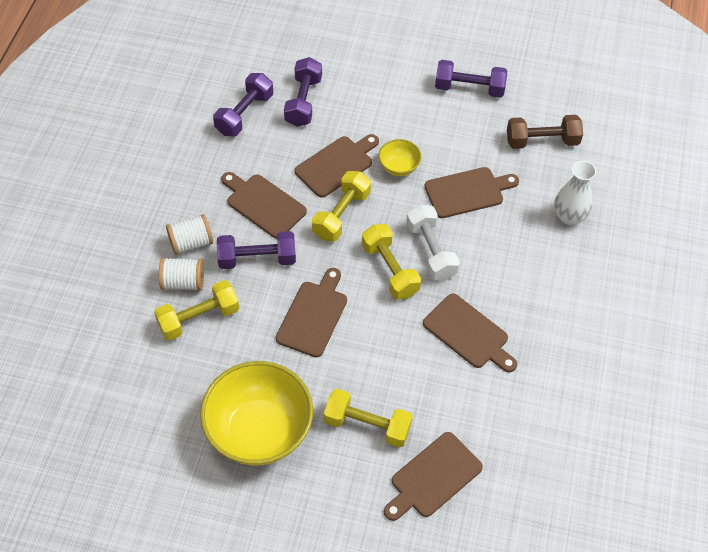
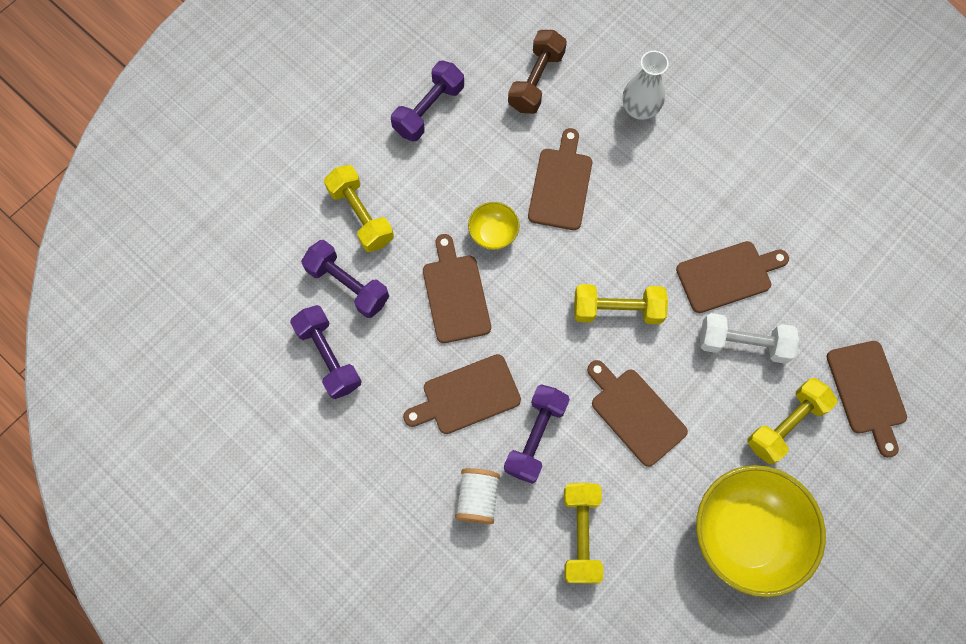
camera: 60 degrees left, 15 degrees up
white spool [159,258,204,291] -> none
yellow dumbbell [312,171,371,241] -> yellow dumbbell moved to [324,165,394,252]
white dumbbell [406,204,460,281] -> white dumbbell moved to [700,313,799,364]

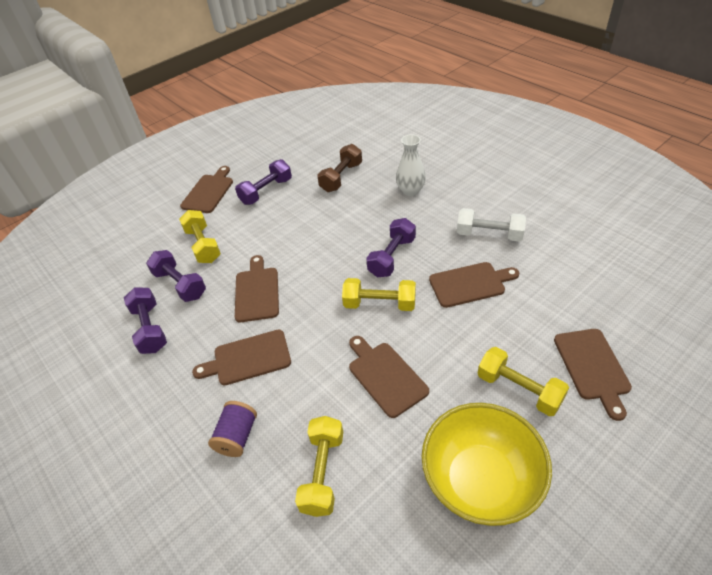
camera: 10 degrees right, 25 degrees down
white spool [455,468,500,524] -> purple spool [208,401,257,457]
yellow bowl [468,202,520,250] -> none
purple dumbbell [504,384,570,484] -> purple dumbbell moved to [366,218,416,277]
brown cutting board [528,128,592,230] -> brown cutting board moved to [180,166,233,213]
white dumbbell [700,313,799,364] -> white dumbbell moved to [457,208,526,242]
yellow dumbbell [747,378,837,464] -> yellow dumbbell turned 75 degrees clockwise [477,347,569,416]

